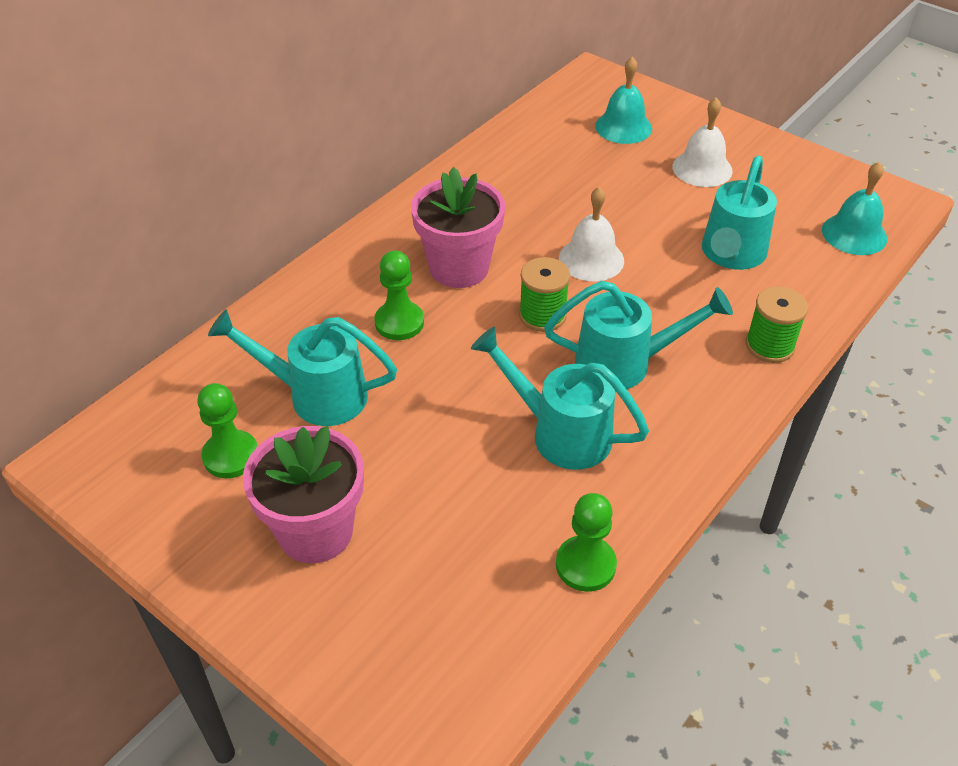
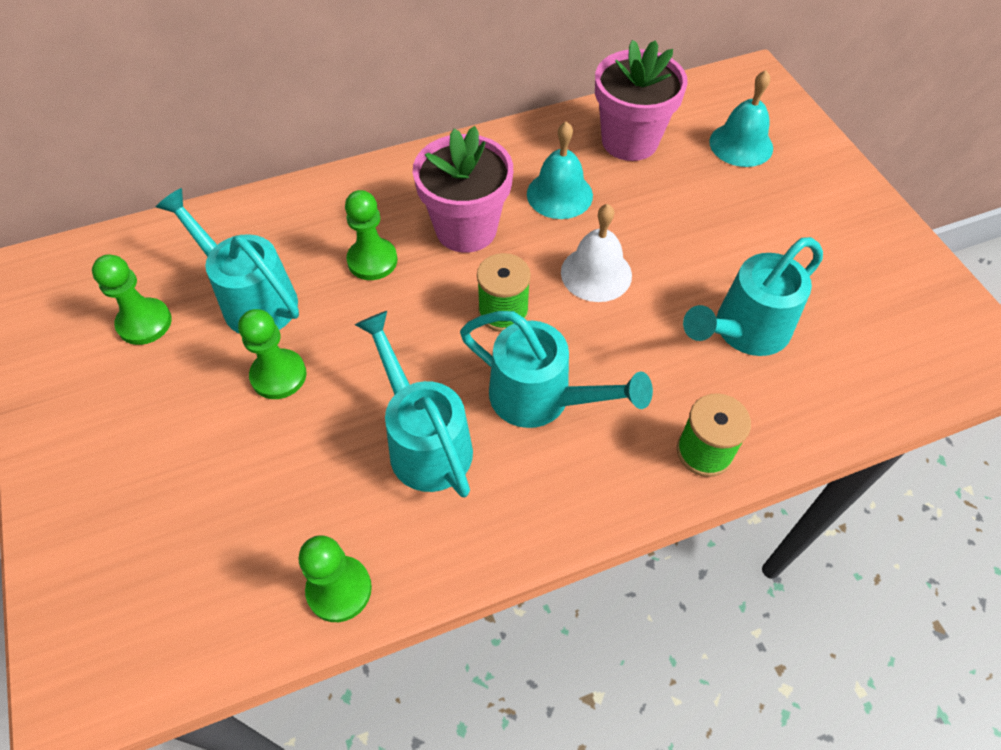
camera: 30 degrees right, 10 degrees up
pink flower pot [243,426,364,563] -> pink flower pot moved to [595,40,688,161]
white bell [672,97,733,187] -> none
turquoise bell [822,162,887,255] -> turquoise bell moved to [527,121,593,219]
none -> green pawn [238,309,307,399]

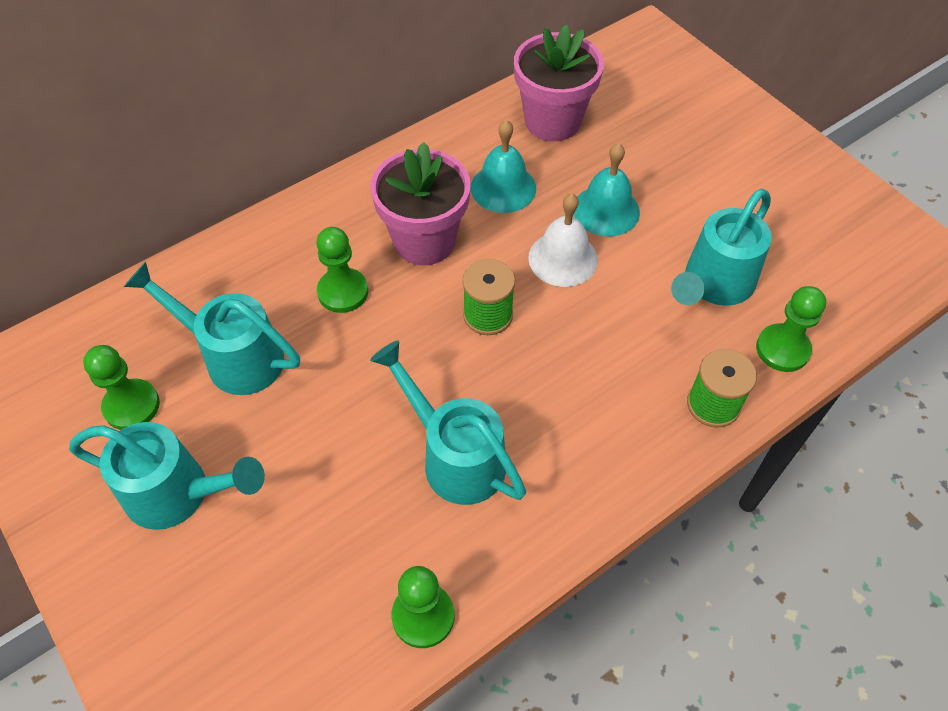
camera: 15 degrees left, 0 degrees up
green pawn [238,309,307,399] -> green pawn moved to [756,286,826,372]
turquoise watering can [460,311,653,428] -> turquoise watering can moved to [69,422,265,530]
turquoise bell [709,70,773,167] -> turquoise bell moved to [574,143,640,237]

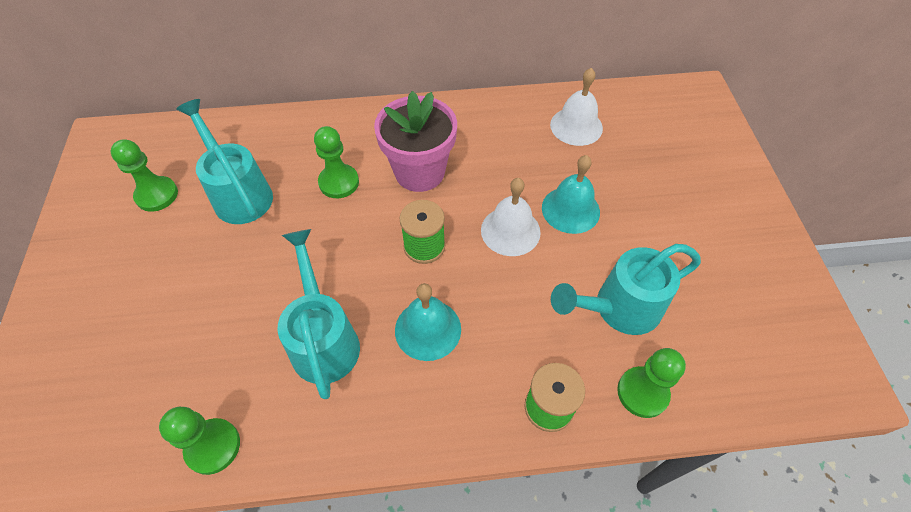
camera: 30 degrees right, 0 degrees up
turquoise watering can [69,422,265,530] -> none
turquoise bell [471,120,536,213] -> turquoise bell moved to [395,283,461,361]
pink flower pot [514,24,604,141] -> white bell [550,68,603,146]

